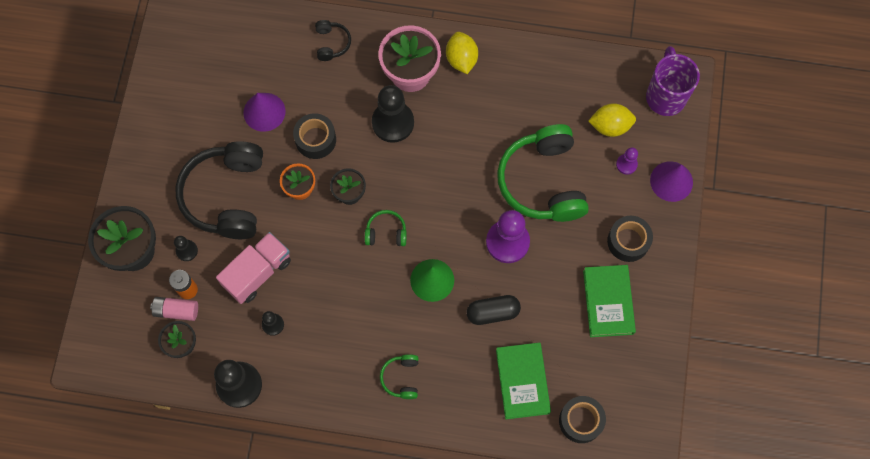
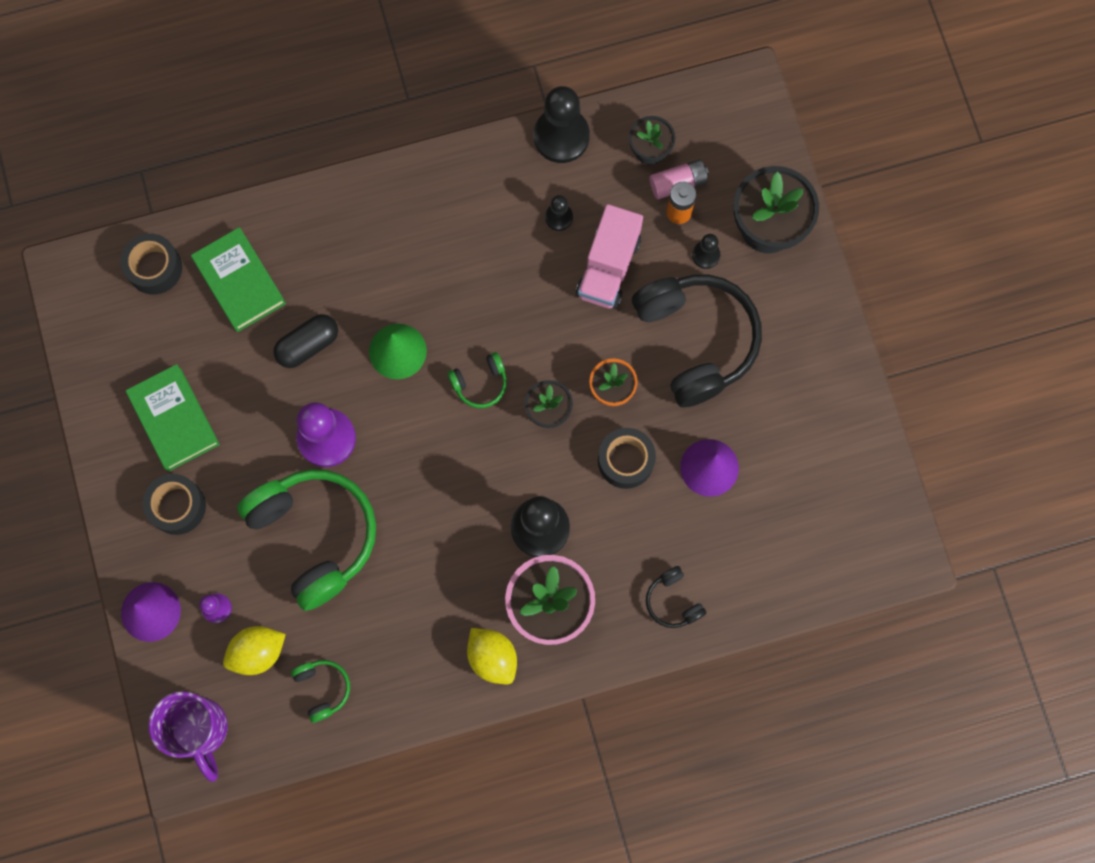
camera: 155 degrees right, 5 degrees up
green headphones [380,354,419,399] -> green headphones moved to [291,660,350,723]

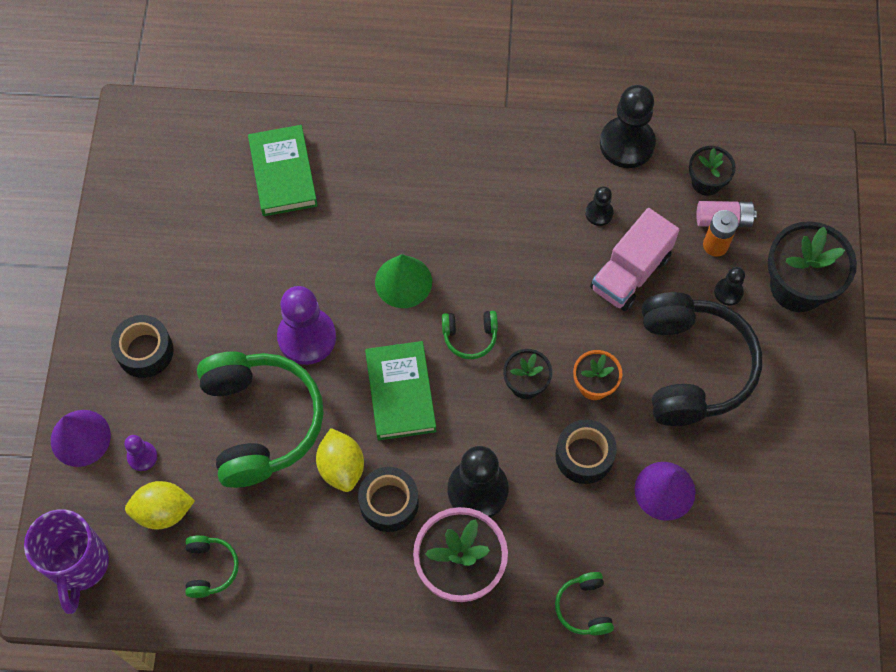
camera: 20 degrees right, 10 degrees down
black tape [121,234,182,295] -> black tape moved to [358,467,419,532]
green book [126,364,220,471] -> green book moved to [365,341,436,440]
black capsule [273,314,338,368] -> none
yellow lemon [467,628,517,684] -> yellow lemon moved to [316,428,364,492]
black headphones [646,566,706,628] -> green headphones [555,572,614,635]

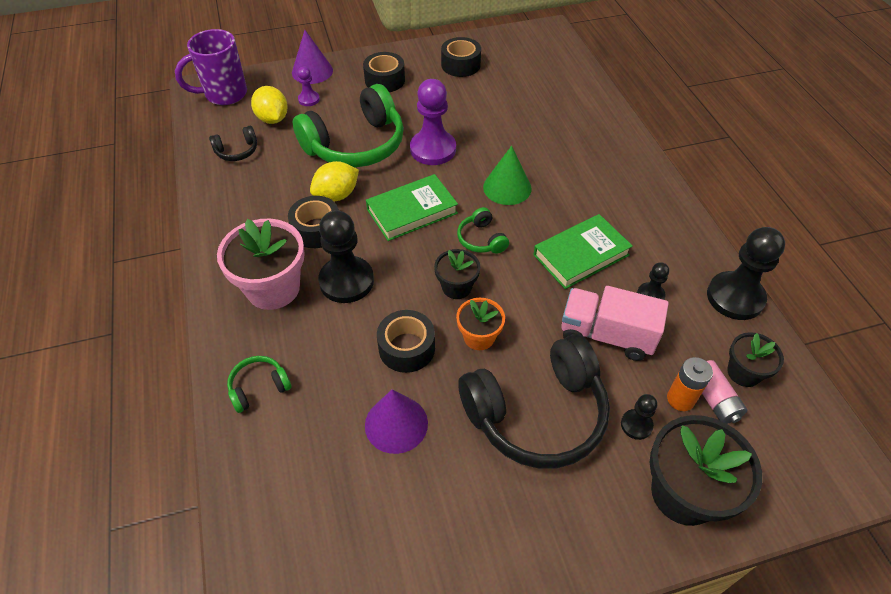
camera: 70 degrees right, 15 degrees down
green headphones [185,535,239,598] -> black headphones [209,126,257,161]
green book [248,125,318,216] -> green book moved to [533,214,633,289]
none -> black tape [441,37,481,77]

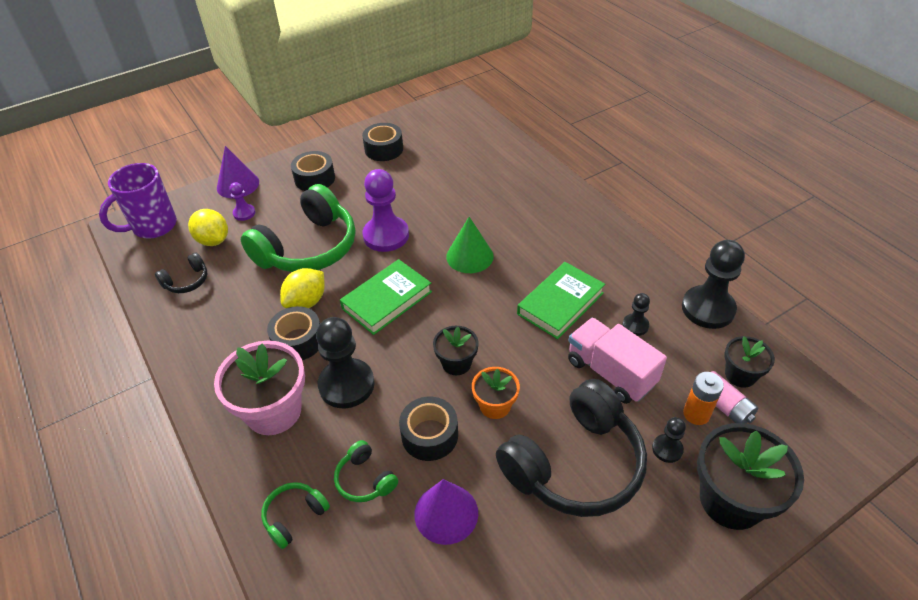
camera: 15 degrees left, 5 degrees down
green headphones [457,207,509,254] -> green headphones moved to [334,440,398,502]
pink truck [561,286,669,361] -> pink truck turned 45 degrees clockwise [568,317,667,404]

